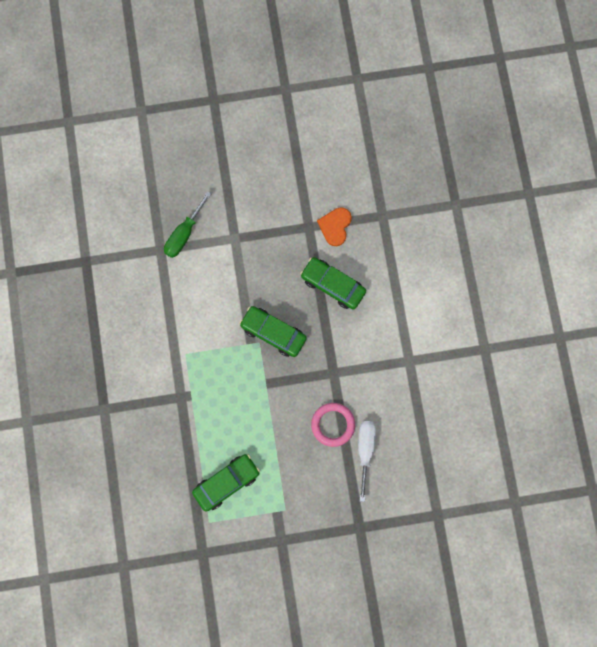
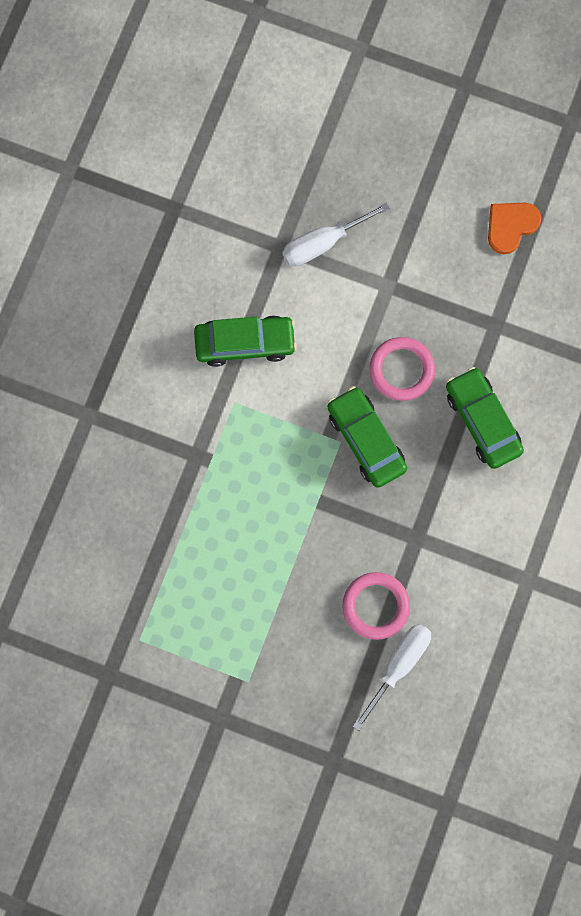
camera: 30 degrees right, 0 degrees up
green screwdriver [164,191,211,258] -> white screwdriver [282,203,390,266]
green car [192,454,260,512] -> green car moved to [194,315,297,367]
orange heart [317,207,352,246] -> orange heart moved to [488,203,541,254]
none -> pink ring [369,337,435,401]

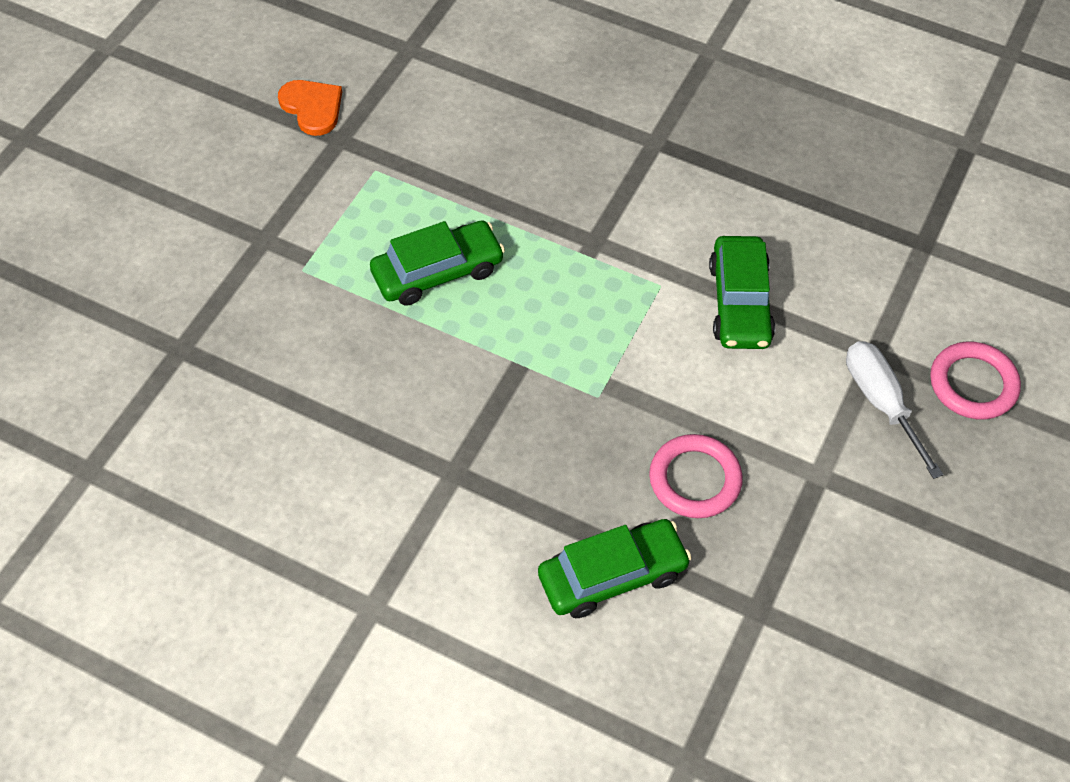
camera: 95 degrees right, 20 degrees down
green car [328,386,407,488] -> green car moved to [370,220,505,306]
pink ring [342,572,410,640] -> pink ring moved to [930,342,1021,420]
white screwdriver [353,624,431,731] -> none
orange heart [488,203,541,254] -> orange heart moved to [278,80,342,136]

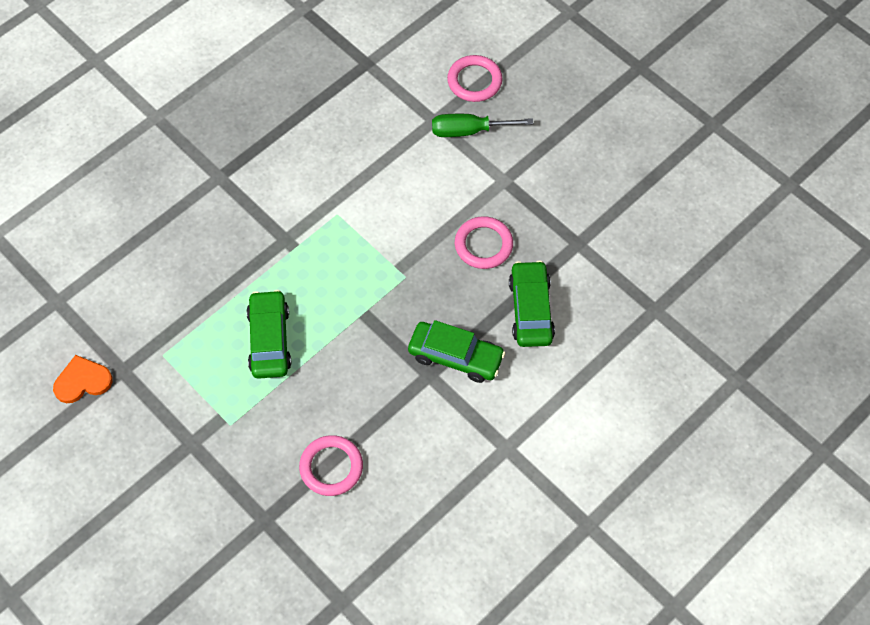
camera: 70 degrees left, 5 degrees up
green car [709,236,775,349] -> green car moved to [408,320,505,383]
white screwdriver [846,341,943,479] -> green screwdriver [432,114,533,137]
none -> pink ring [299,435,363,496]

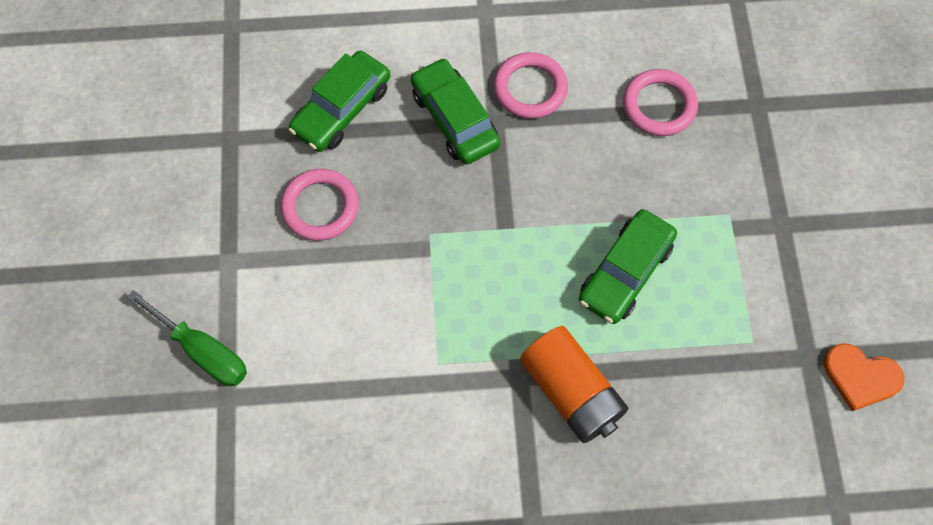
camera: 140 degrees left, 5 degrees up
pink ring [447,55,503,102] -> pink ring moved to [494,52,568,119]
none -> orange battery [520,326,628,443]

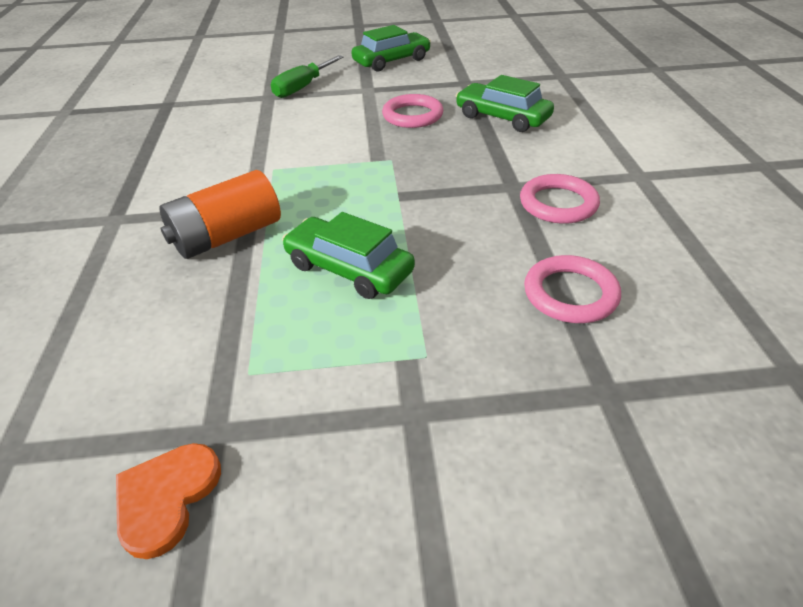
camera: 90 degrees right, 25 degrees down
green car [411,58,500,164] -> green car moved to [351,25,431,71]

